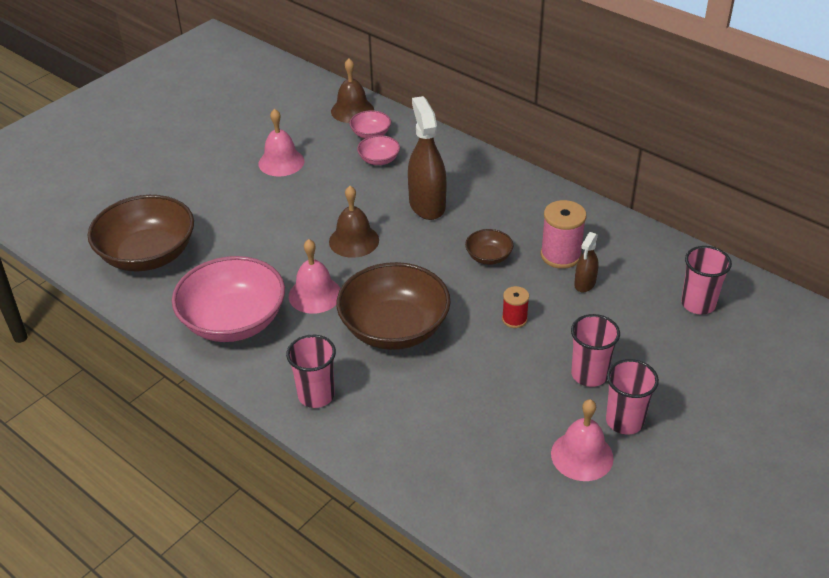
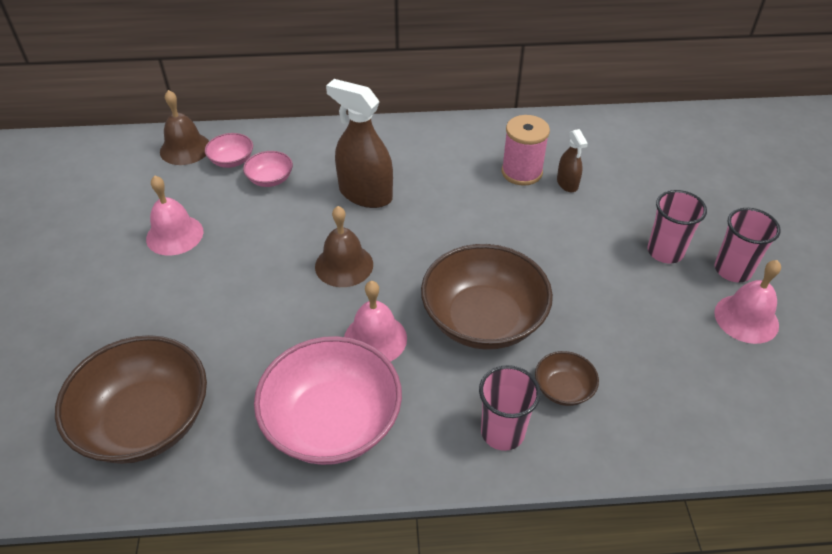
camera: 45 degrees left, 5 degrees up
brown bowl [465,229,513,265] -> brown bowl moved to [535,351,599,406]
red spool [502,286,529,328] -> none
pink cup [681,246,732,315] -> none

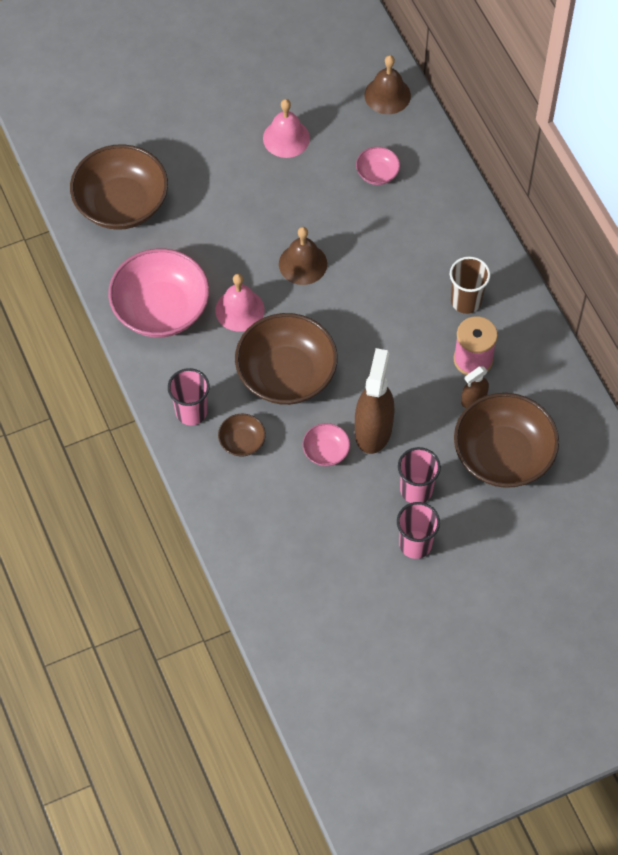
camera: 70 degrees right, 15 degrees up
pink bowl [205,133,253,168] -> pink bowl moved to [303,423,350,466]
brown spray bottle [326,79,393,208] -> brown spray bottle moved to [355,348,394,454]
pink bell [714,260,781,344] -> none
none -> brown cup [450,257,490,314]
none -> brown bowl [454,393,559,488]

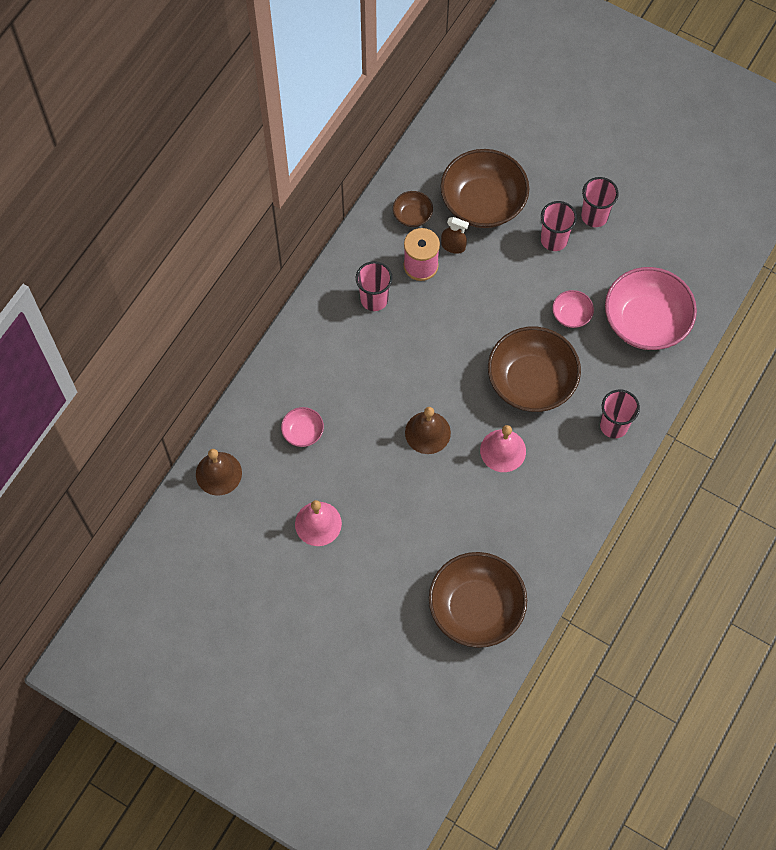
camera: 125 degrees left, 5 degrees up
pink bowl [108,249,209,338] -> pink bowl moved to [605,267,697,350]
brown bowl [218,414,266,457] -> brown bowl moved to [393,191,433,227]
brown spray bottle [355,348,394,454] -> none
brown cup [450,257,490,314] -> pink cup [356,261,393,311]

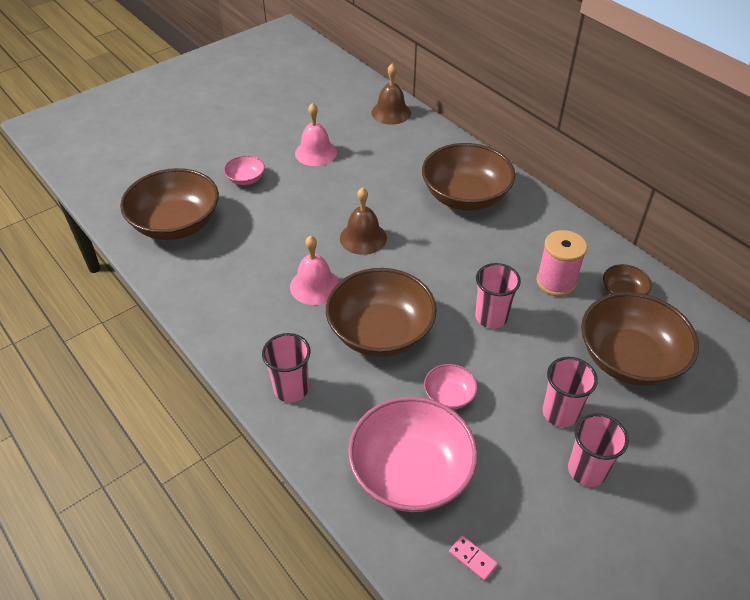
camera: 110 degrees right, 20 degrees down
pink bowl [281,407,324,447] -> pink bowl moved to [224,155,265,185]
pink cup [356,261,393,311] -> pink cup moved to [475,263,521,328]
brown spray bottle [441,217,469,254] -> none
none -> brown bowl [422,143,515,211]
none -> pink domino [449,535,498,581]

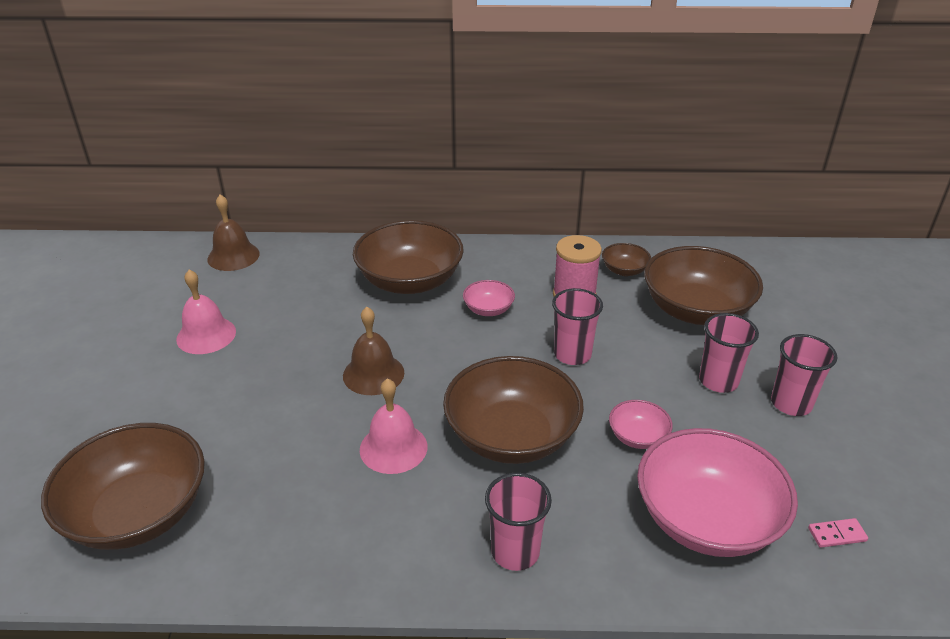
camera: 50 degrees left, 10 degrees down
pink bowl [224,155,265,185] -> pink bowl moved to [463,280,515,316]

